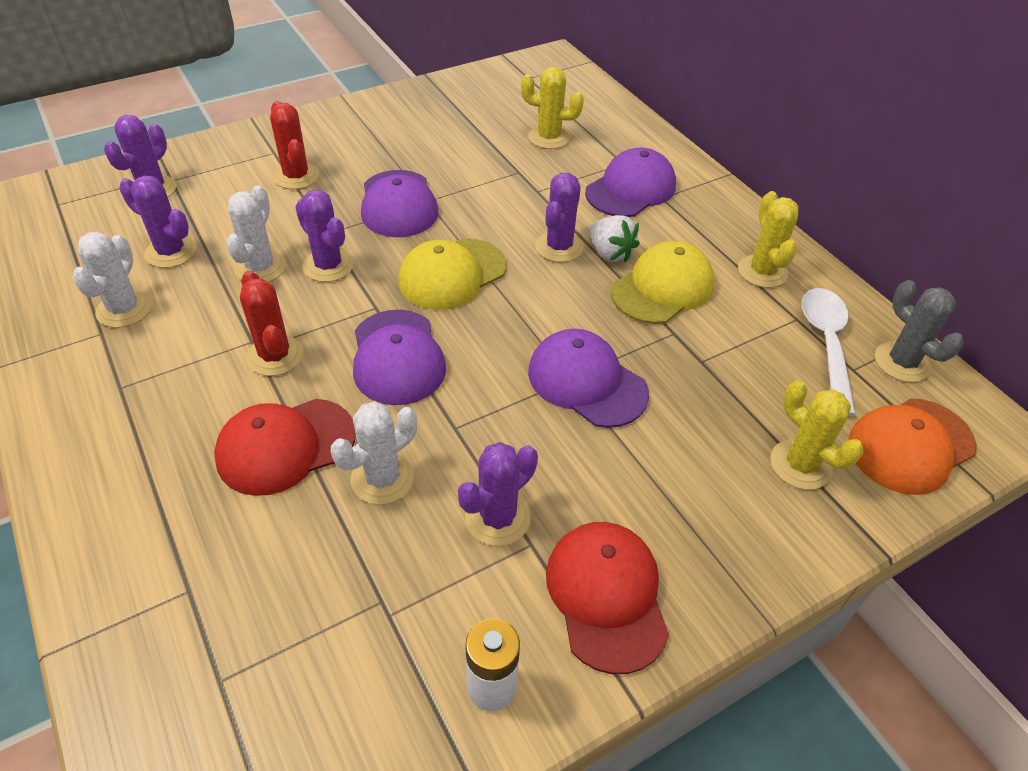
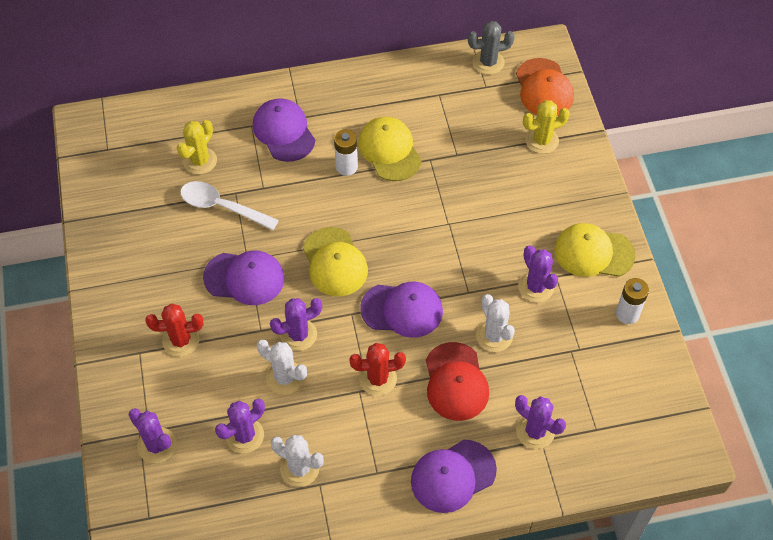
camera: 70 degrees left, 10 degrees up
purple cap [528,329,649,428] -> purple cap moved to [411,440,497,513]
purple cactus [535,173,584,262] -> purple cactus moved to [515,395,566,449]
red cap [546,522,669,674] -> yellow cap [554,223,636,277]
white strawberry [589,215,640,263] -> white battery [334,129,358,176]
yellow cactus [738,191,799,288] -> none
white spoon [802,288,856,416] -> white spoon moved to [180,181,279,230]

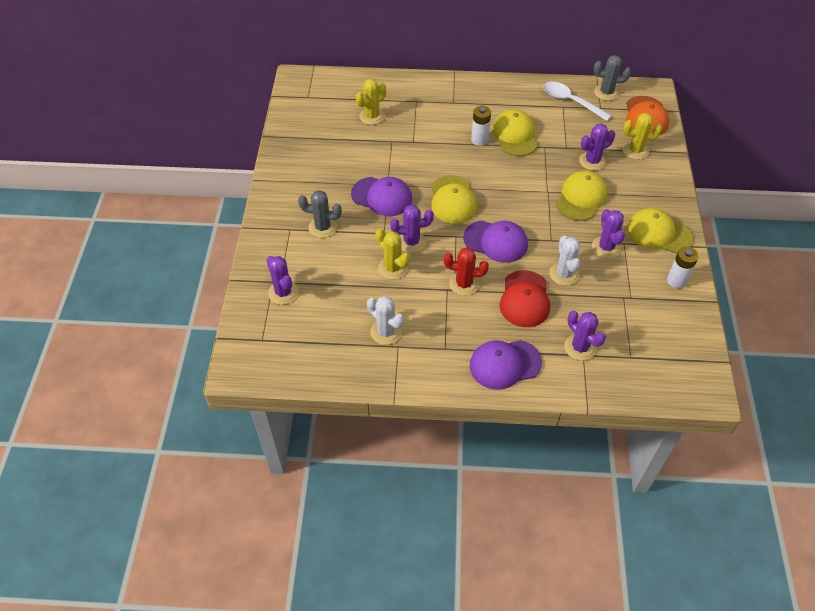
camera: 15 degrees right, 5 degrees down
red cactus [145,304,204,357] -> grey cactus [298,190,342,238]
white spoon [180,181,279,230] -> white spoon moved to [543,81,612,121]
purple cactus [215,399,265,453] -> purple cactus moved to [579,124,615,171]
purple cap [253,98,315,162] -> none
white cactus [257,339,307,395] -> yellow cactus [375,228,410,280]
none -> yellow cap [556,171,607,221]

